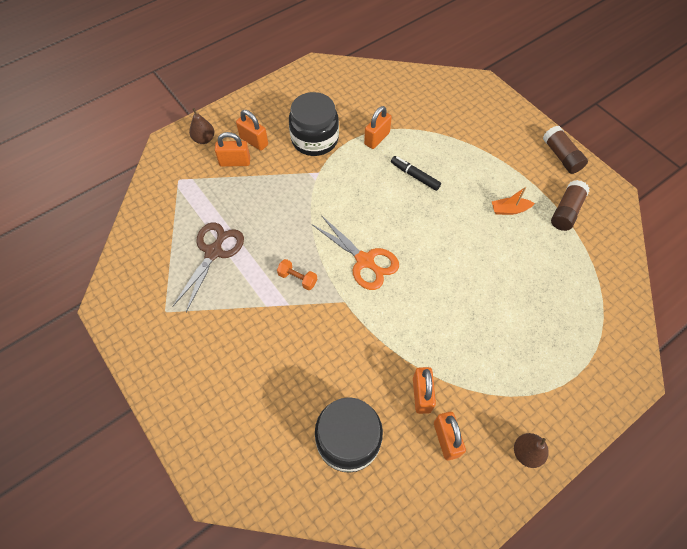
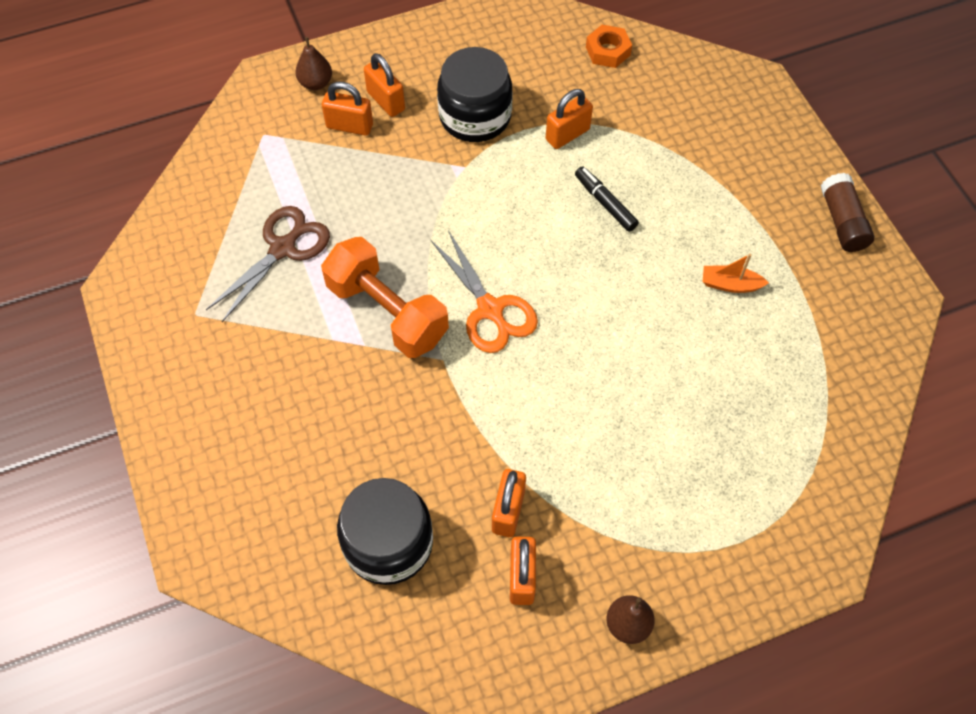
camera: 15 degrees right, 0 degrees up
orange dumbbell [277,259,317,290] -> orange dumbbell [321,237,449,358], size x2.33
brown glue stick [551,180,590,231] -> none
none -> orange nut [586,25,632,68]

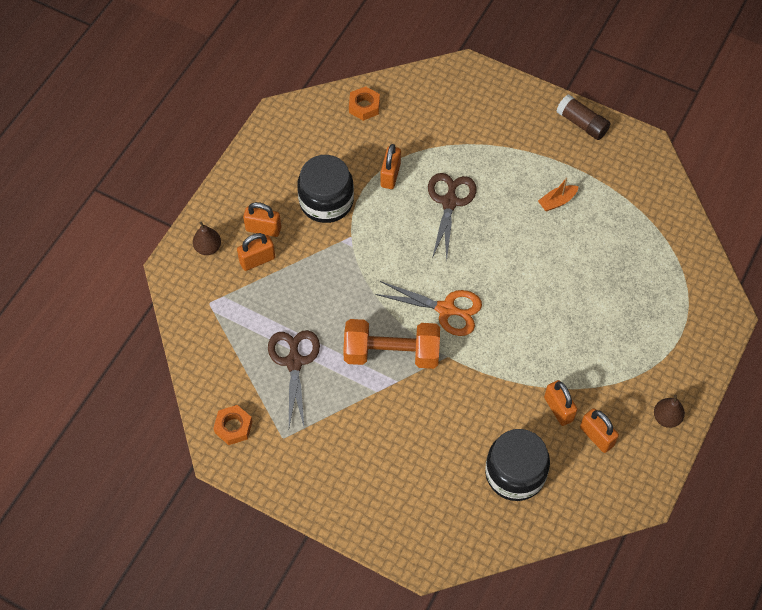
camera: 40 degrees left, 0 degrees up
black marker [575,166,639,232] -> brown scissors [428,173,477,261]
none -> orange nut [213,405,252,445]

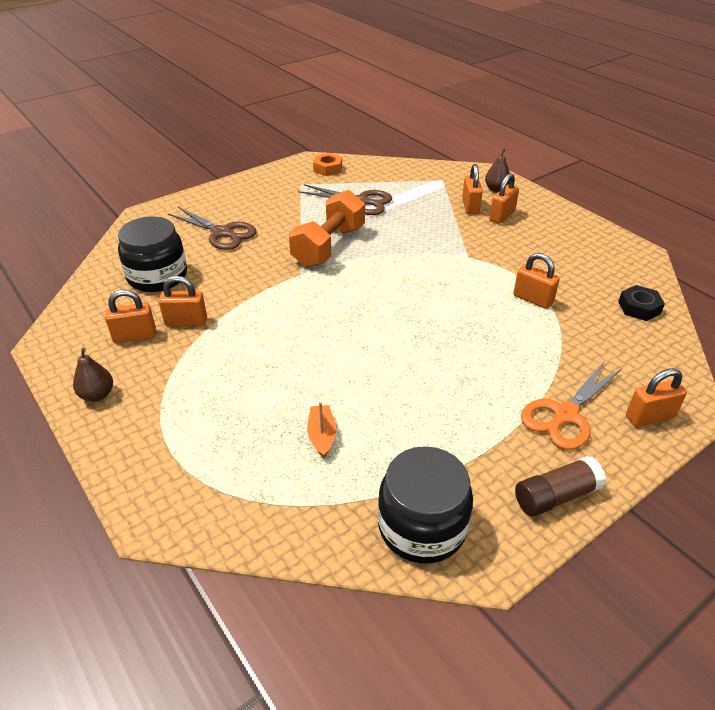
camera: 115 degrees right, 20 degrees down
black jar [297,155,354,223] -> black jar moved to [378,446,473,564]
orange nut [349,86,380,121] -> black nut [618,285,665,321]
orange scissors [375,281,482,336] -> orange scissors moved to [521,362,622,450]
brown scissors [428,173,477,261] -> brown scissors moved to [168,207,257,250]
orange boat [538,177,579,212] -> orange boat moved to [307,402,336,458]
none -> orange padlock [626,368,687,427]

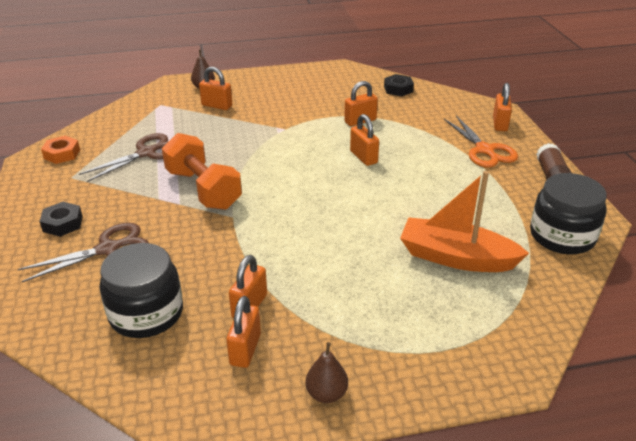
camera: 65 degrees left, 5 degrees down
orange boat [307,402,336,458] -> orange boat [400,171,529,272], size x2.20
orange padlock [489,173,519,224] -> orange padlock moved to [350,114,379,166]
none -> black nut [40,202,83,237]

